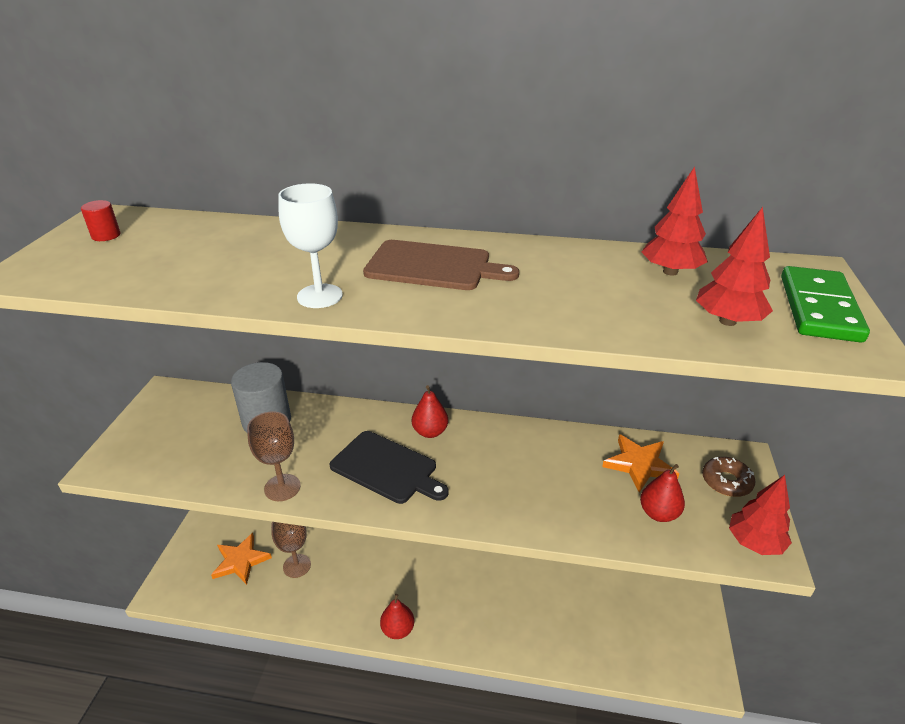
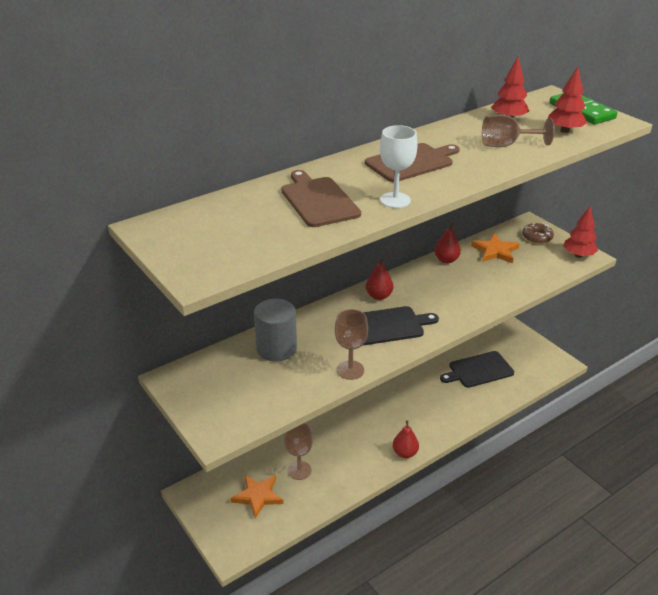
camera: 45 degrees left, 0 degrees up
red cylinder [81,200,121,241] -> none
red pear [640,464,685,522] -> red pear moved to [434,222,461,264]
none -> brown cutting board [281,170,361,227]
none -> black cutting board [440,351,514,388]
none -> brown goblet [482,115,555,147]

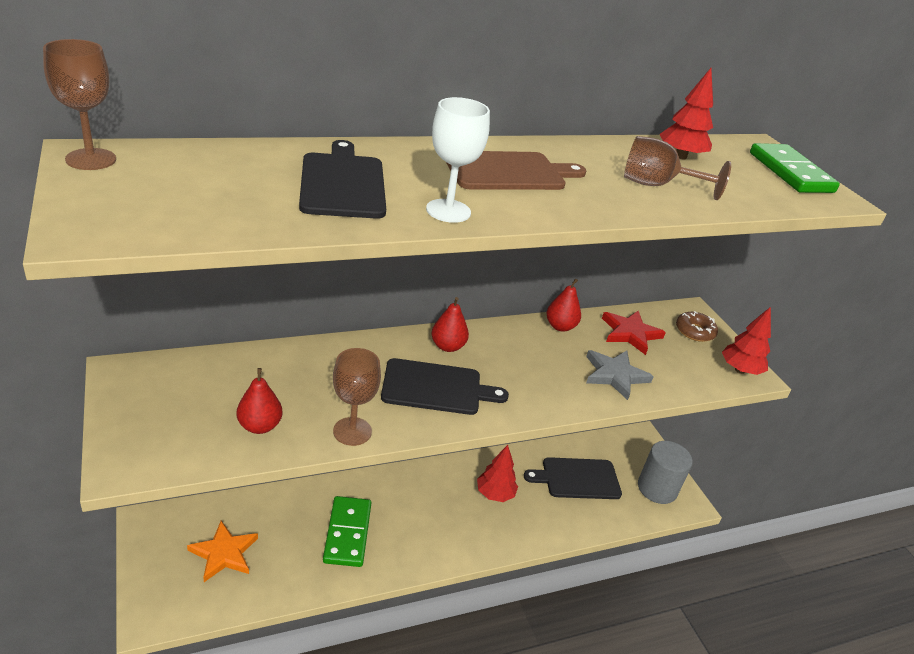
camera: 10 degrees right, 0 degrees up
grey cylinder [254,299,297,361] -> grey cylinder moved to [638,441,692,504]
brown cutting board [281,170,361,227] -> black cutting board [299,140,386,219]
brown goblet [284,423,313,480] -> brown goblet moved to [43,39,116,170]
red pear [392,420,419,458] -> red pear moved to [237,368,282,434]
orange star [471,233,520,263] -> red star [602,311,666,355]
red tree [548,66,588,133] -> red tree moved to [477,445,518,502]
none -> green domino [323,496,371,567]
none -> grey star [586,350,654,400]

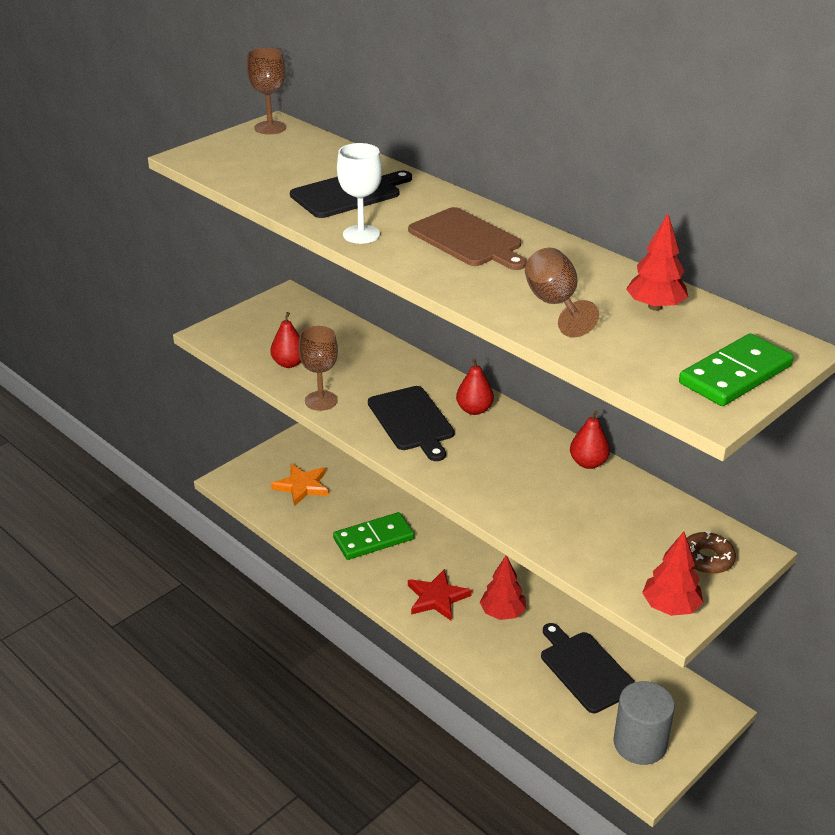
camera: 70 degrees right, 0 degrees up
grey star [586,350,654,400] -> none
red star [602,311,666,355] -> red star moved to [408,569,472,621]

